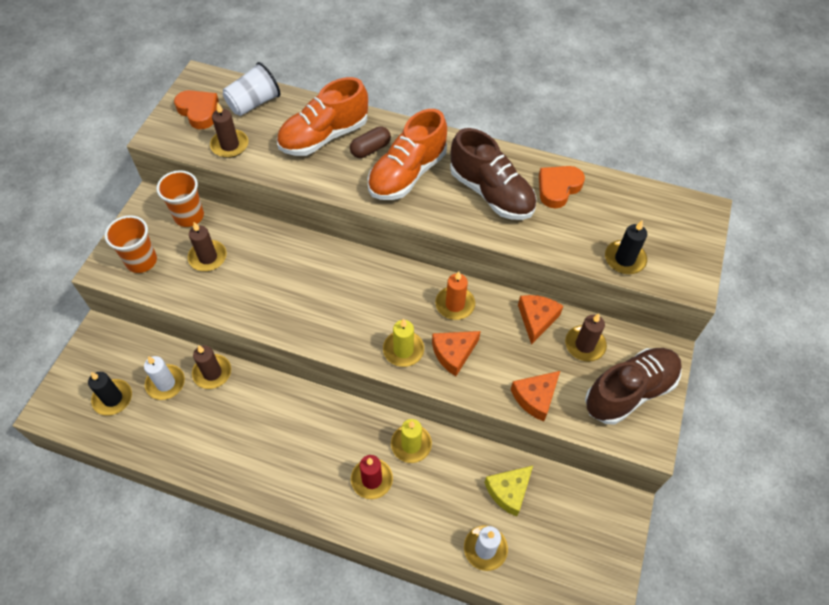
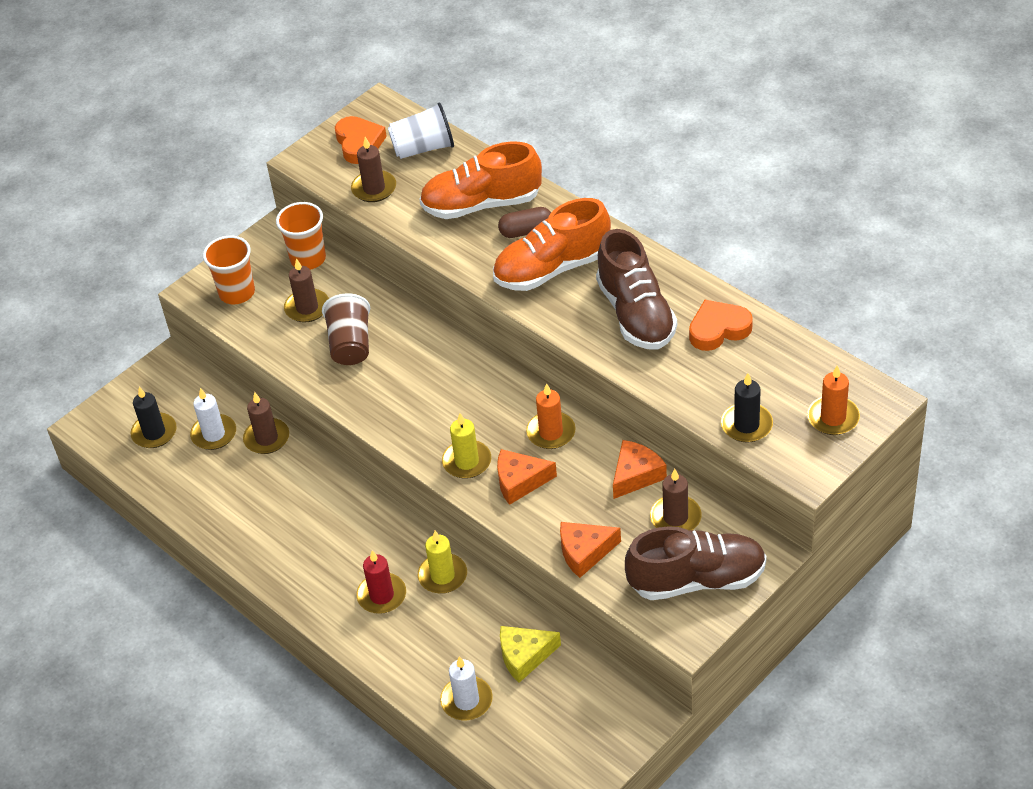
camera: 30 degrees right, 10 degrees down
none -> brown cup [322,293,370,365]
none -> orange candle [807,365,860,435]

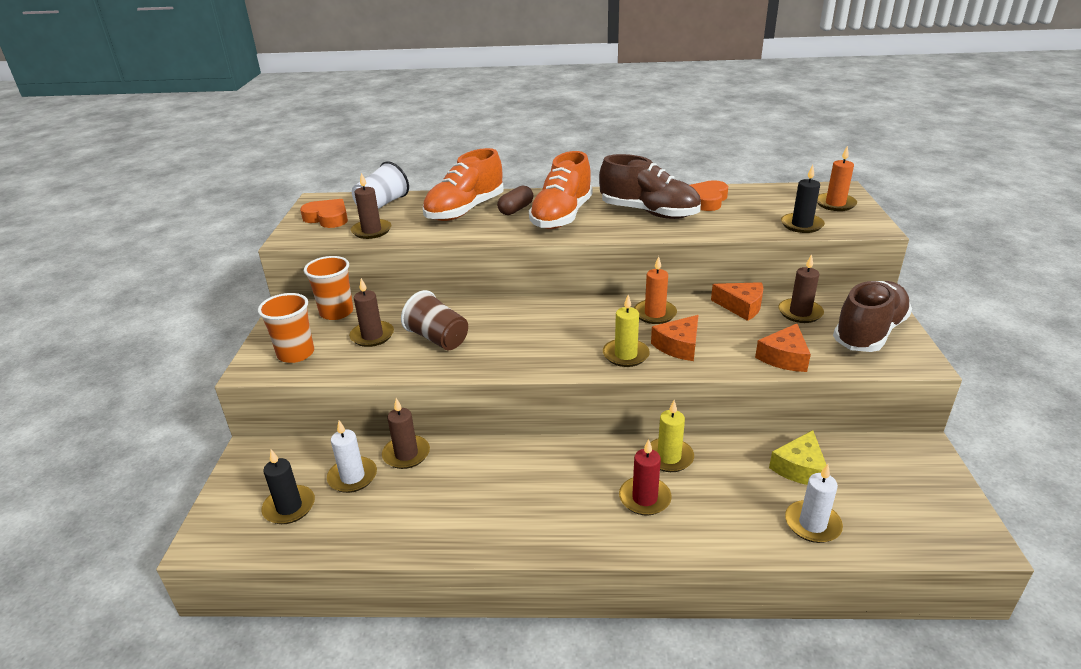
camera: 45 degrees left, 15 degrees down
orange cheese [613,440,667,499] -> orange cheese turned 120 degrees clockwise [711,282,763,321]

